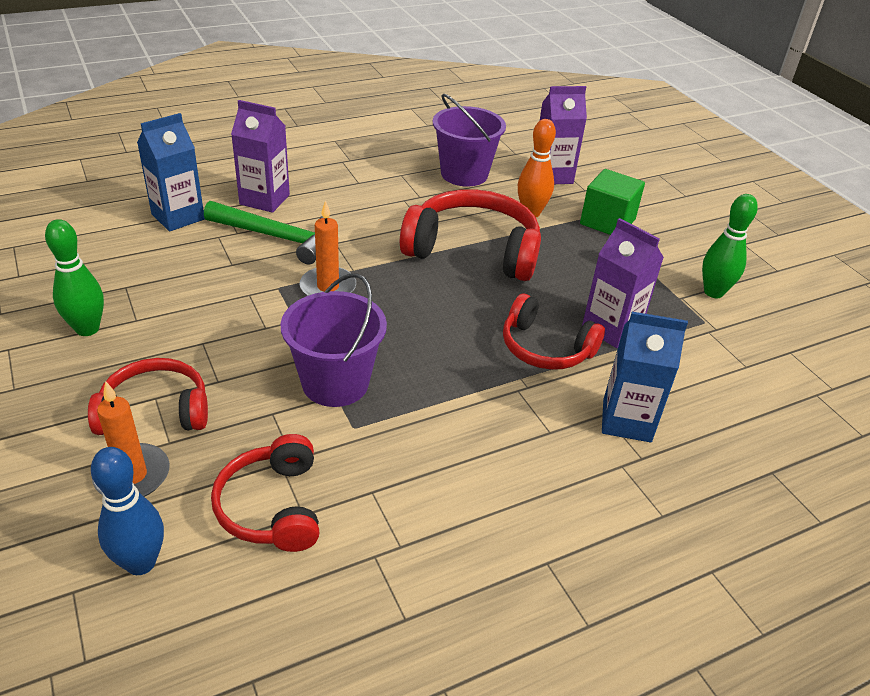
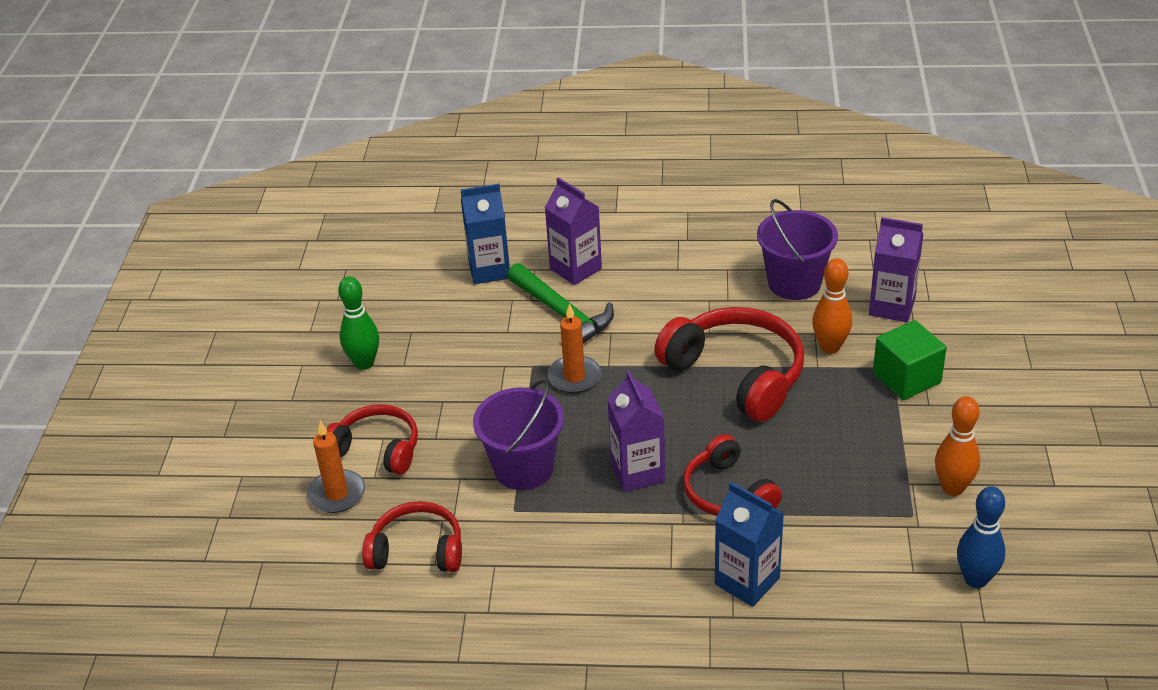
camera: 35 degrees right, 0 degrees up
blue bowling pin [91,447,164,575] -> blue bowling pin moved to [957,486,1005,588]
red headphones [211,434,319,552] -> red headphones turned 75 degrees clockwise [362,501,462,572]
purple carton [582,218,664,348] -> purple carton moved to [607,370,665,492]
green bowling pin [702,194,758,298] -> orange bowling pin [935,396,980,496]

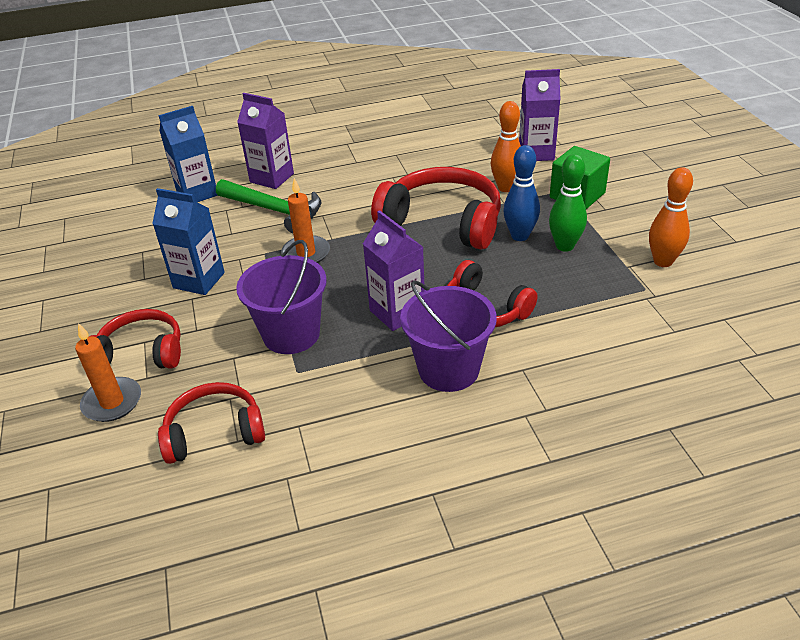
camera: 20 degrees left, 0 degrees up
green bowling pin [338,276,379,370] -> green bowling pin moved to [549,154,587,252]
blue carton [715,482,784,607] -> blue carton moved to [152,188,225,295]
purple bucket [757,199,838,300] -> purple bucket moved to [400,280,497,392]
blue bowling pin [957,486,1005,588] -> blue bowling pin moved to [503,145,540,241]

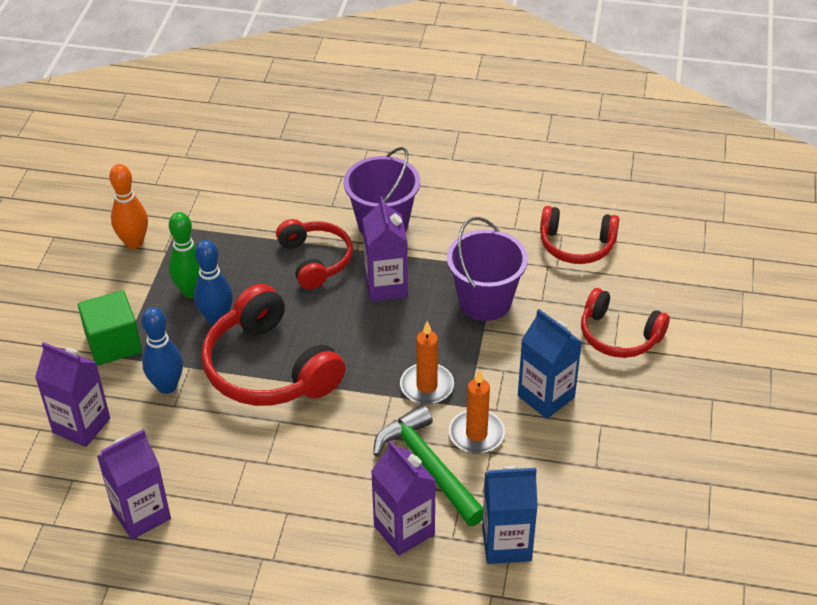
camera: 155 degrees left, 5 degrees up
orange candle [75,323,141,422] -> orange candle moved to [449,369,505,454]
orange bowling pin [491,101,521,192] -> blue bowling pin [141,307,183,394]
none -> purple carton [97,429,171,540]

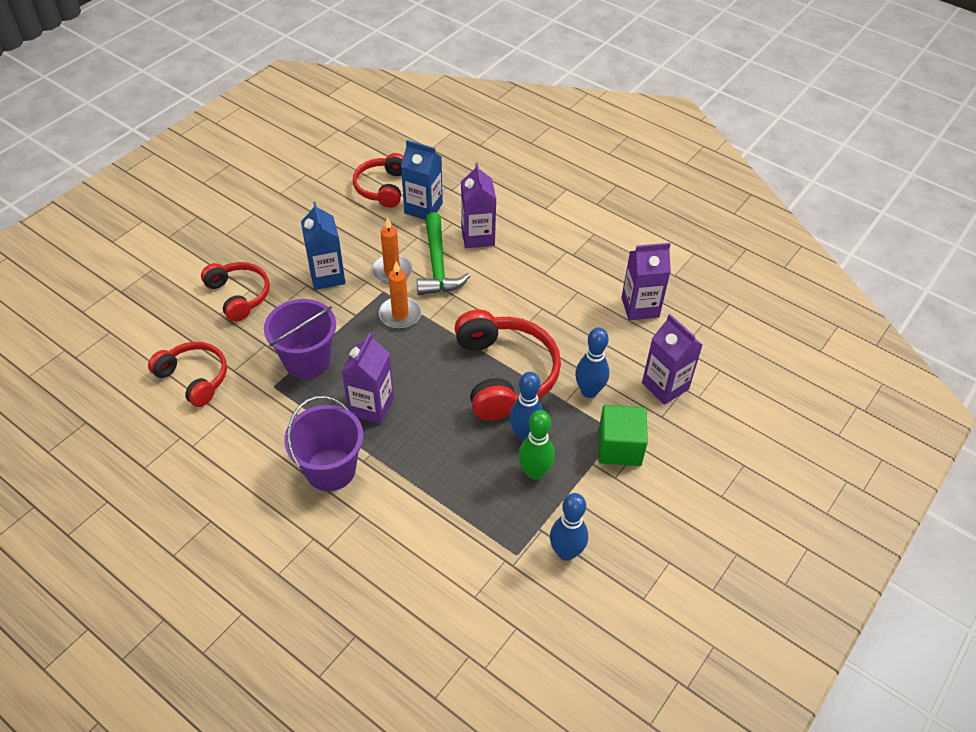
camera: 155 degrees left, 5 degrees up
orange bowling pin [109,164,148,249] -> blue bowling pin [550,493,588,561]
red headphones [276,219,353,289] -> red headphones moved to [353,153,404,208]

